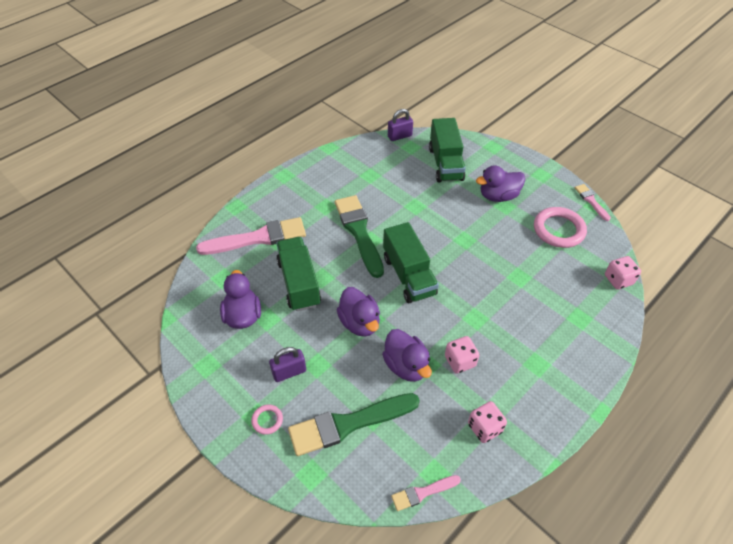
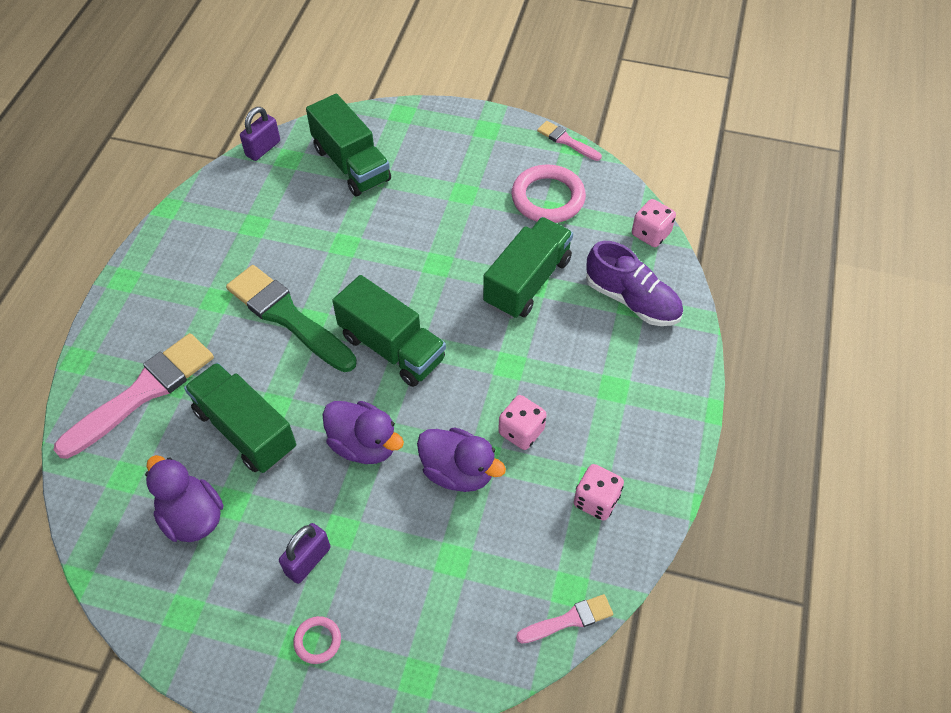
camera: 30 degrees left, 5 degrees up
green brush [288,393,420,456] -> none
pink brush [391,475,461,511] -> pink brush turned 150 degrees counterclockwise [516,594,613,644]
purple duck [476,165,525,202] -> none
none -> green truck [483,217,573,319]
none -> purple shoe [586,241,683,326]

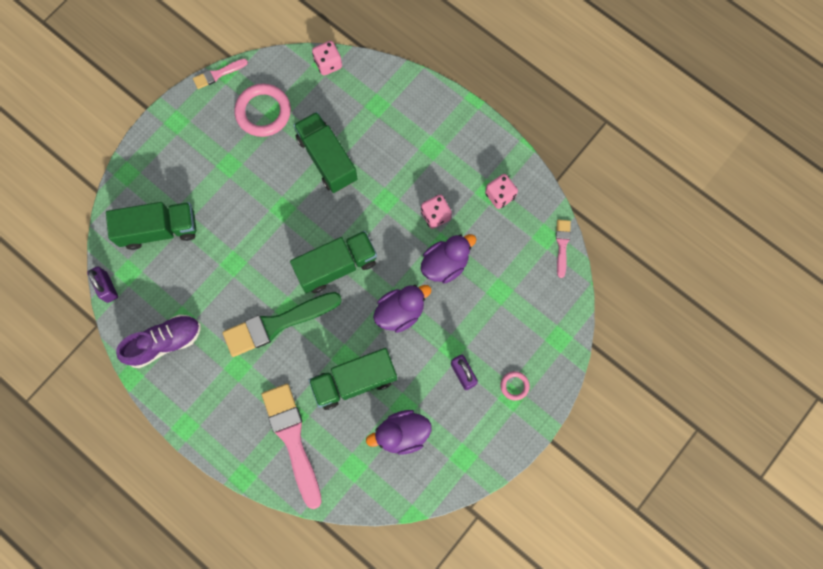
camera: 65 degrees left, 20 degrees up
purple shoe [586,241,683,326] -> purple shoe moved to [116,314,201,368]

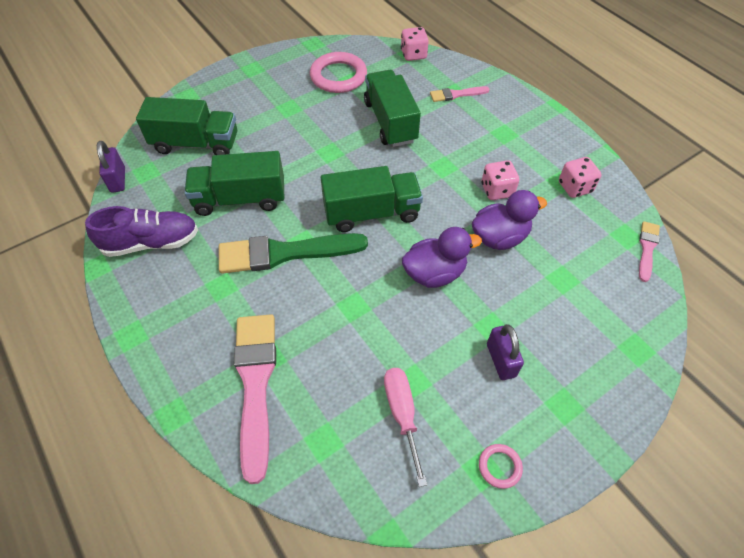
camera: 15 degrees right, 20 degrees down
pink brush [193,58,248,89] -> pink brush moved to [430,86,490,102]
green truck [309,348,397,410] -> green truck moved to [184,151,284,216]
purple duck [366,410,432,455] -> pink screwdriver [384,368,427,487]
pink ring [500,371,530,401] -> pink ring moved to [479,444,523,489]

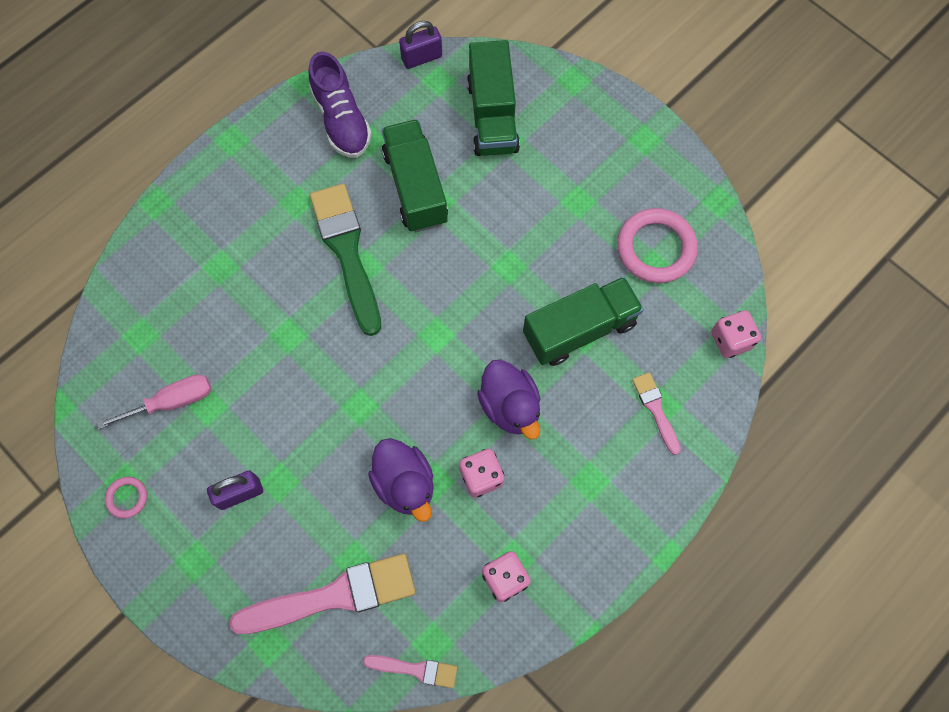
camera: 80 degrees right, 15 degrees up
pink brush [234,314,276,484] -> pink brush moved to [229,553,416,634]
green truck [321,166,423,232] -> none
purple duck [402,227,482,288] -> purple duck moved to [477,360,540,439]

